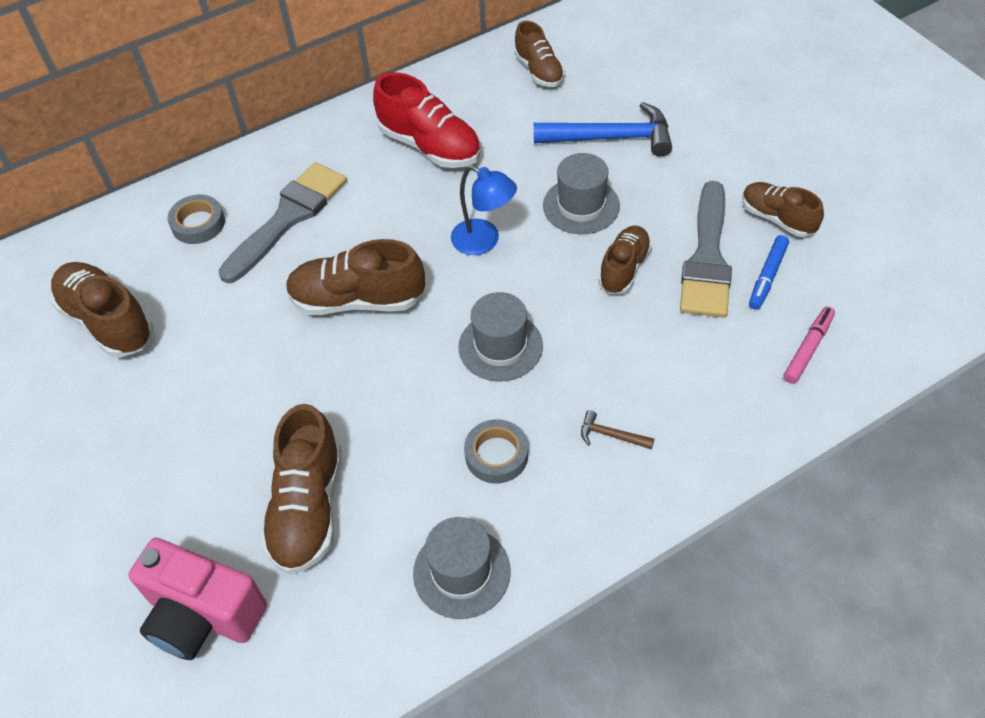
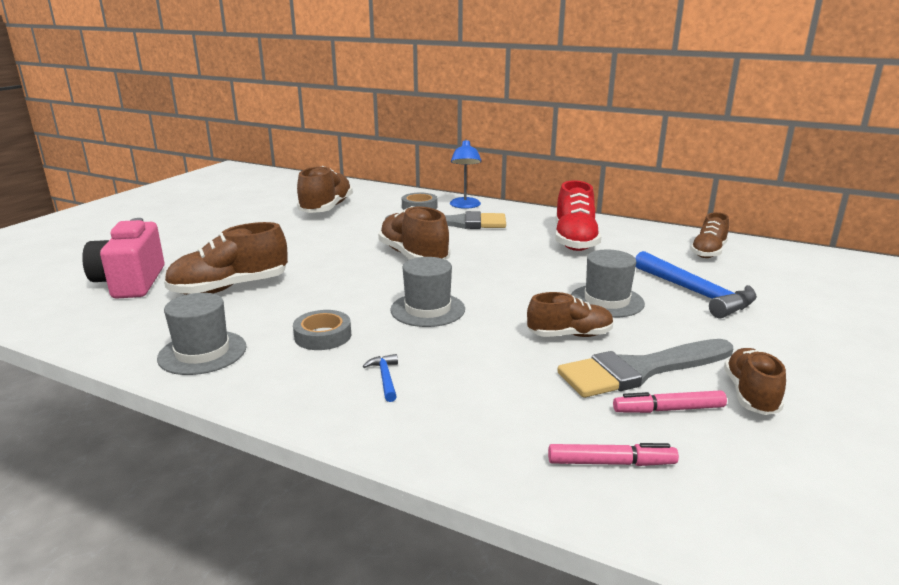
camera: 55 degrees right, 30 degrees down
blue lamp [451,165,517,255] -> blue lamp moved to [450,139,482,209]
brown hammer [581,410,654,450] -> blue hammer [363,354,398,402]
blue marker [749,235,789,310] -> pink marker [613,390,727,413]

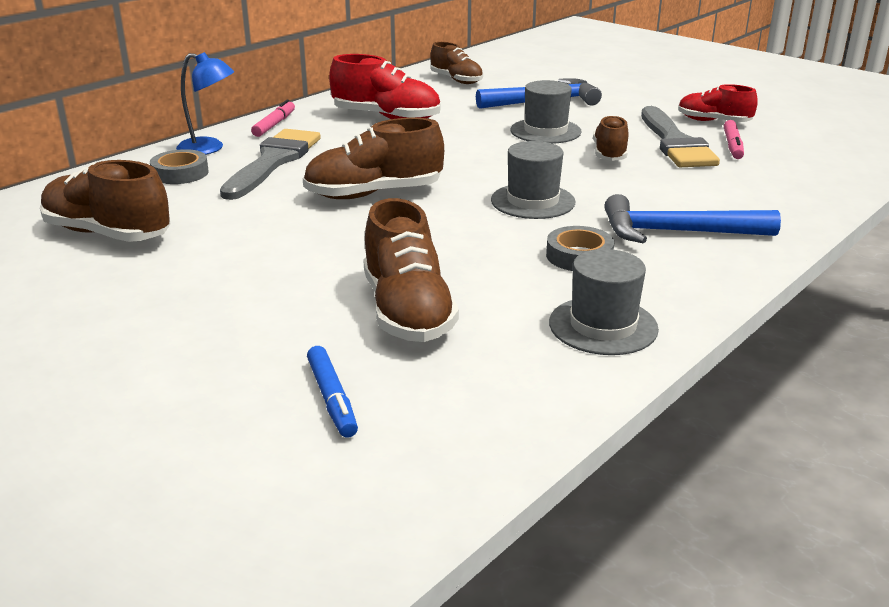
camera: 75 degrees left, 5 degrees up
pink camera [82,218,164,299] -> blue marker [307,346,358,438]
blue hammer [363,354,398,402] -> blue hammer [604,194,781,243], size x2.28
pink marker [548,443,679,466] -> pink marker moved to [251,100,295,137]
brown shoe [724,348,786,415] -> red shoe [678,84,758,122]

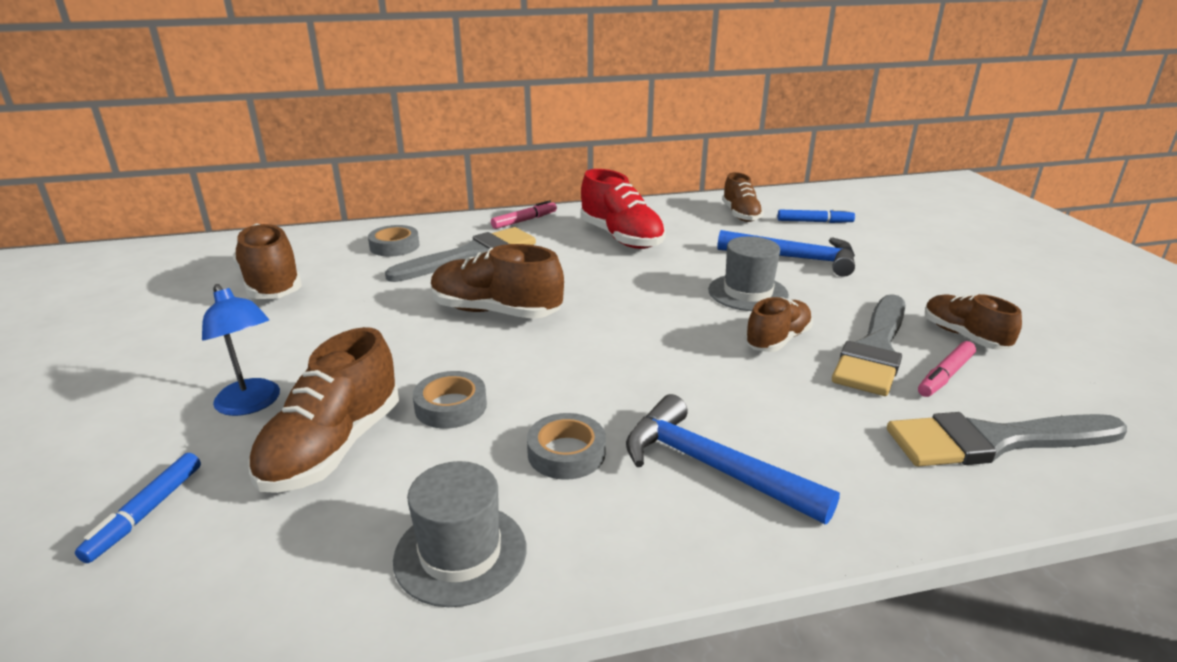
camera: 35 degrees right, 0 degrees up
blue lamp [176,52,234,155] -> blue lamp moved to [202,284,280,416]
grey hat [491,141,575,219] -> none
red shoe [678,84,758,122] -> brown shoe [925,294,1022,350]
none -> grey tape [413,371,487,429]
none -> blue marker [777,209,855,223]
none -> grey brush [887,412,1127,467]

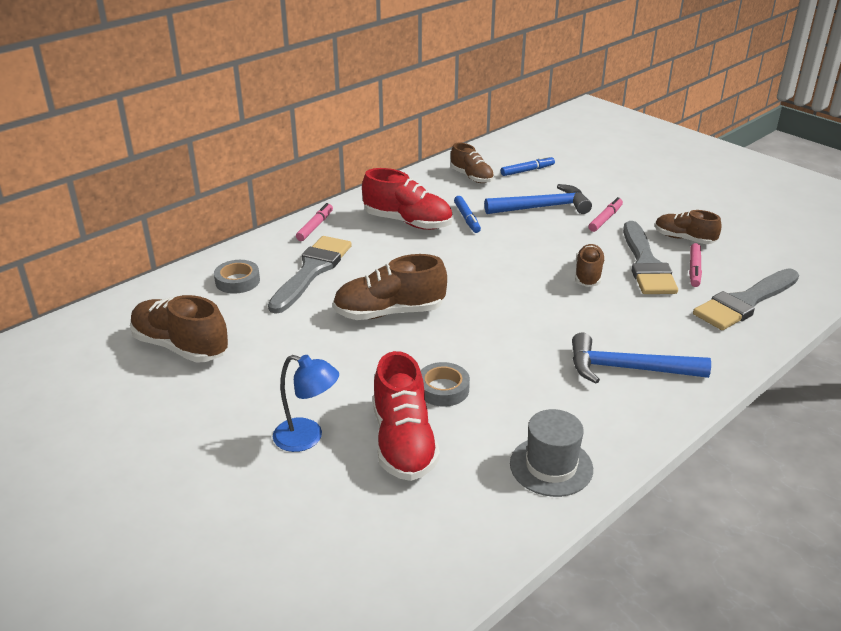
camera: 30 degrees left, 5 degrees up
blue marker [75,453,201,563] -> blue marker moved to [454,196,481,233]
brown shoe [248,327,399,493] -> red shoe [373,351,440,481]
grey tape [527,413,606,480] -> none
grey hat [708,236,789,311] -> none
none -> pink marker [588,197,623,232]

